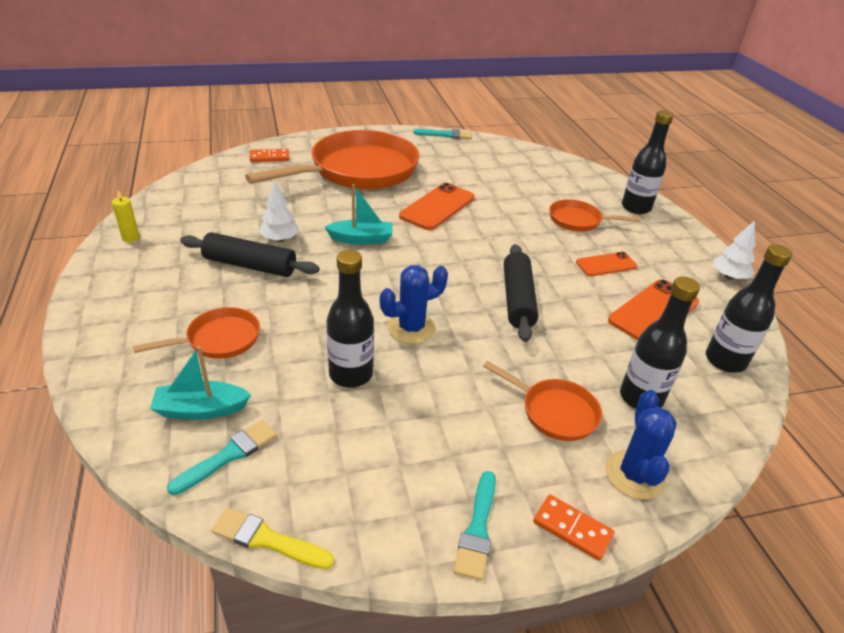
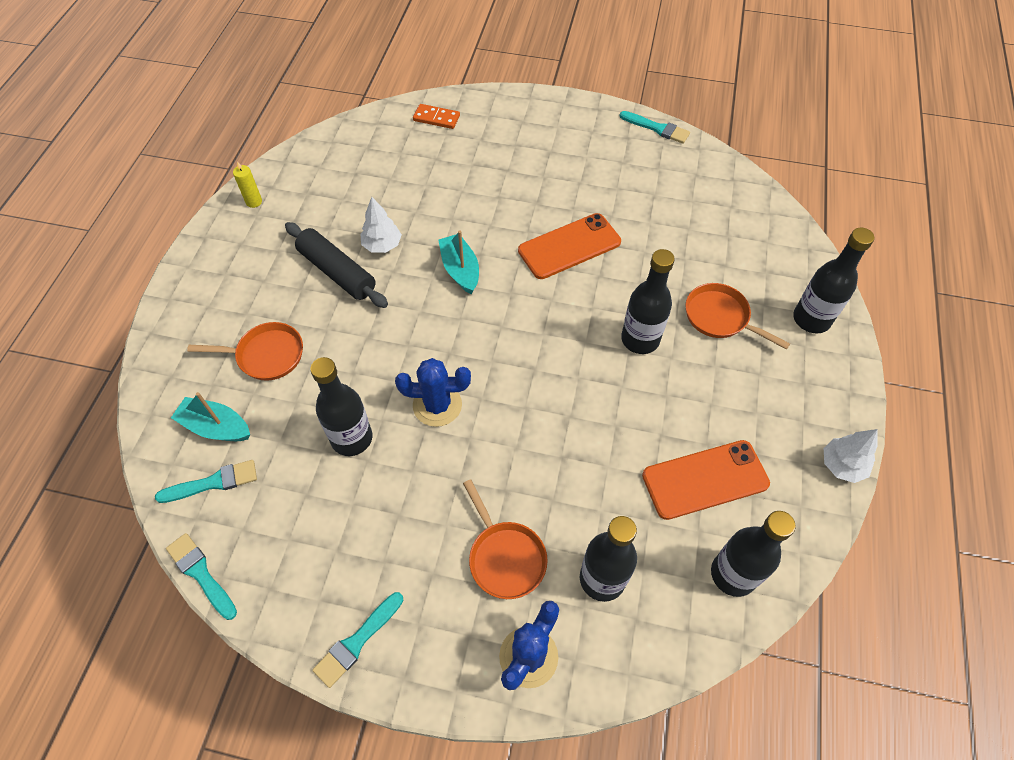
camera: 30 degrees right, 20 degrees up
yellow brush [211,507,334,569] -> turquoise brush [166,533,237,620]
orange pan [245,130,420,190] -> none
turquoise boat [325,184,393,244] -> turquoise boat turned 135 degrees counterclockwise [438,230,479,294]
black rolling pin [504,244,538,342] -> none
orange domino [533,495,615,561] -> none
orange phone [576,252,637,276] -> none
none -> black bottle [621,249,675,354]

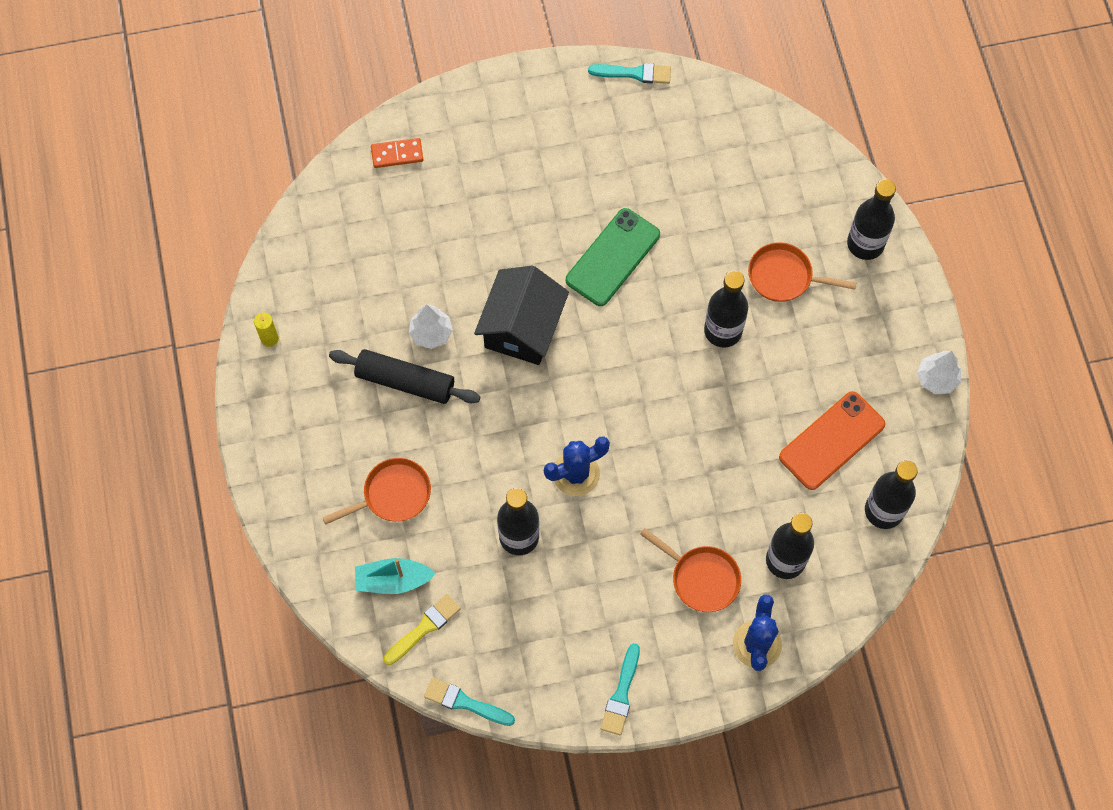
camera: 25 degrees left, 10 degrees up
turquoise brush [155,460,257,503] -> yellow brush [383,594,461,665]
turquoise boat [438,230,479,294] -> black house [474,266,569,365]
orange phone [518,213,621,279] -> green phone [566,208,660,306]

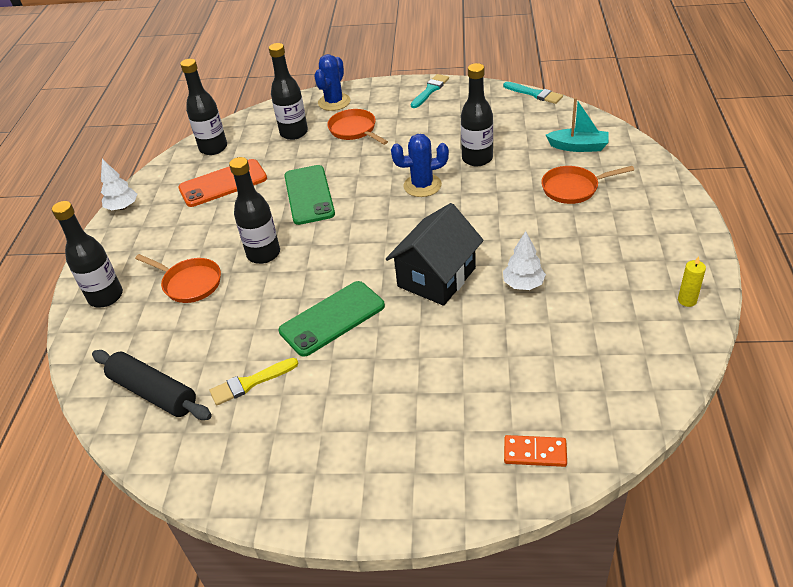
camera: 160 degrees left, 25 degrees down
black rolling pin [329,349,480,404] -> black rolling pin moved to [92,350,212,420]
yellow brush [383,594,461,665] -> yellow brush moved to [209,358,298,405]
turquoise brush [588,63,671,84] -> none
none -> green phone [284,165,335,225]

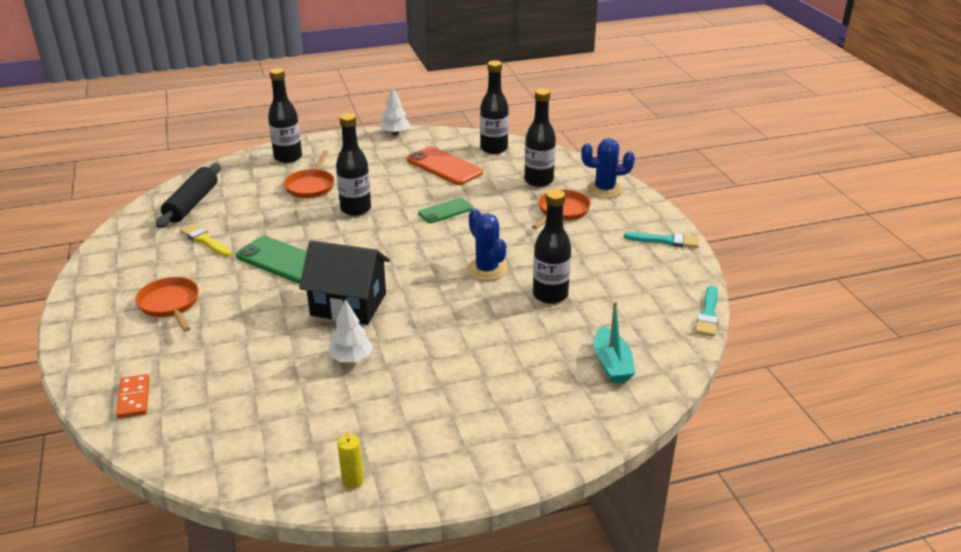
camera: 65 degrees right, 10 degrees down
green phone [284,165,335,225] -> green phone [418,198,473,223], size x0.62
orange pan [541,166,634,204] -> orange pan moved to [136,277,199,332]

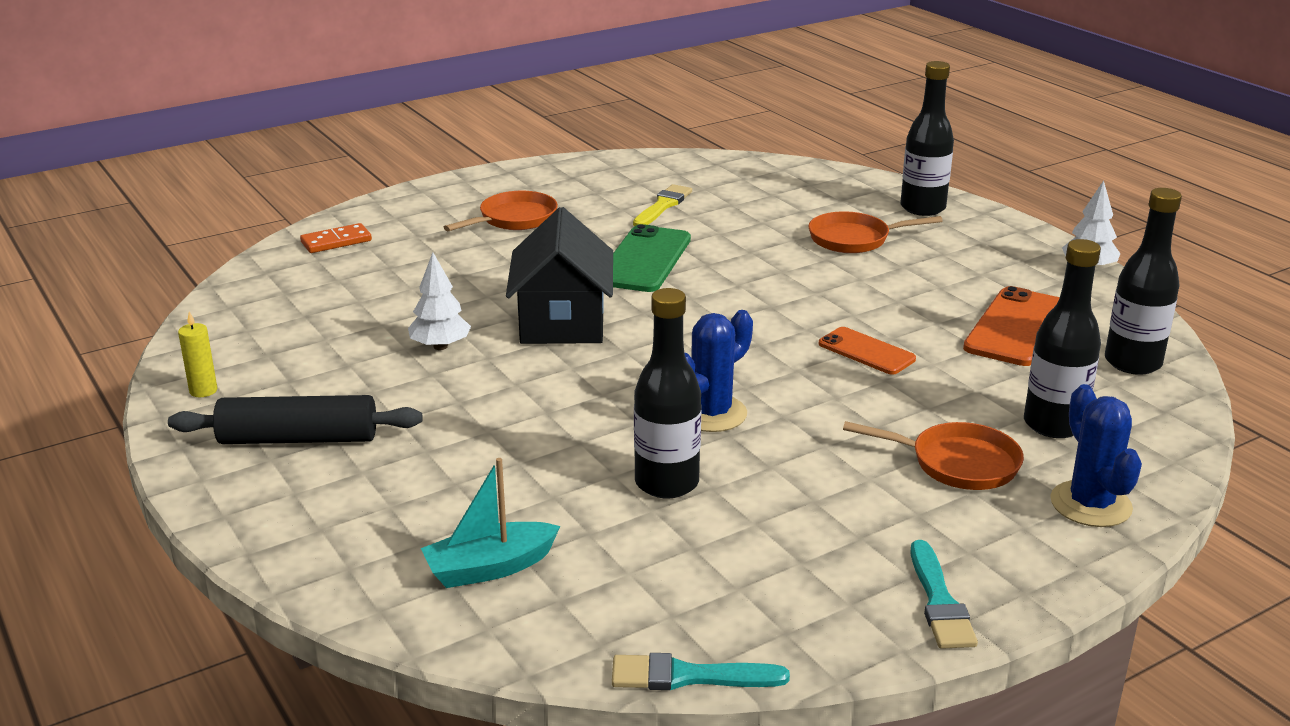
camera: 75 degrees right, 5 degrees down
black rolling pin [156,163,221,228] -> black rolling pin moved to [168,395,423,444]
black bottle [336,113,371,216] -> none
green phone [418,198,473,223] -> orange phone [818,327,916,375]

